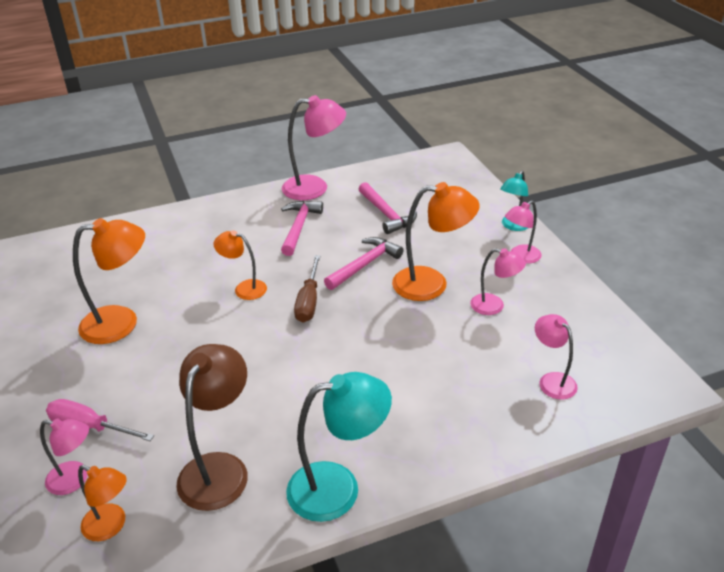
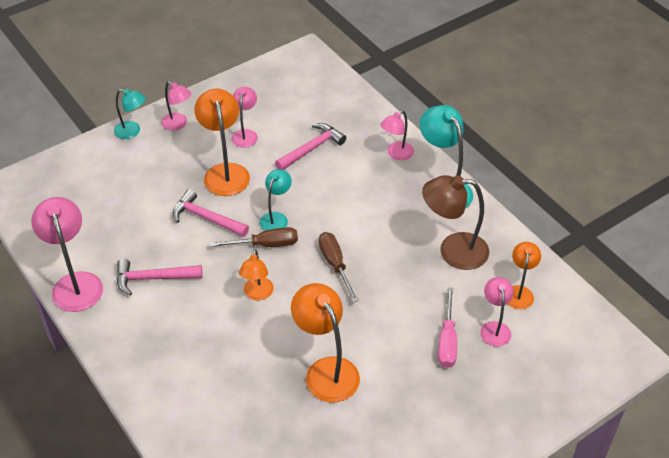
camera: 105 degrees left, 10 degrees up
pink hammer [359,182,417,234] -> pink hammer moved to [275,123,346,170]
pink lamp [535,314,578,400] -> pink lamp moved to [380,110,414,160]
none -> turquoise lamp [260,170,292,231]
none -> brown screwdriver [319,232,358,302]

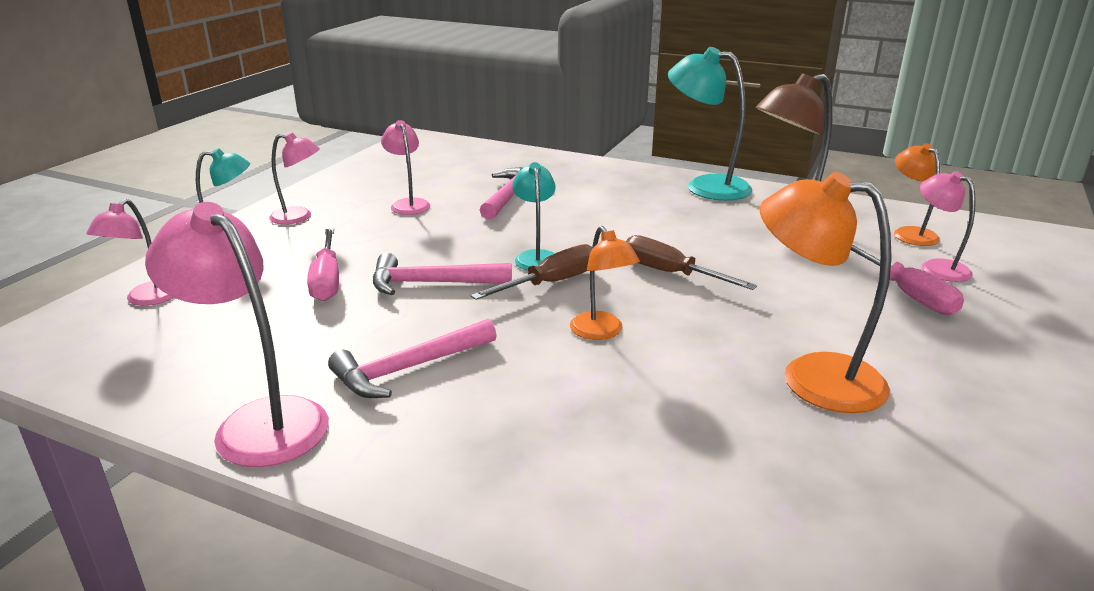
camera: 30 degrees left, 20 degrees down
orange lamp [194,89,250,196] -> none
pink lamp [380,110,414,160] -> pink lamp moved to [86,199,174,306]
none -> pink screwdriver [307,228,339,301]

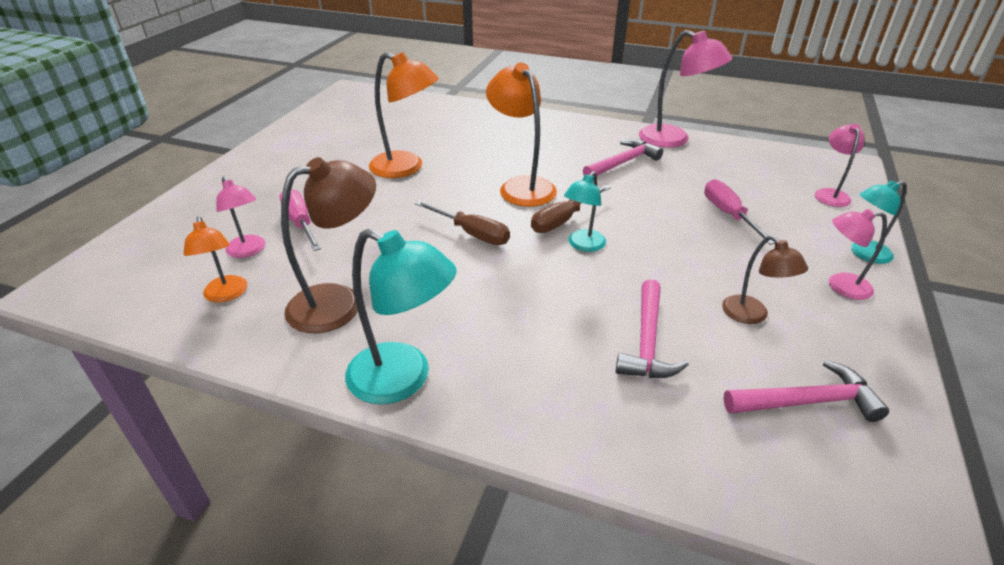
camera: 175 degrees right, 10 degrees up
pink hammer [373,253,512,295] -> pink hammer moved to [724,360,889,422]
pink lamp [381,120,431,215] -> brown lamp [722,235,808,324]
turquoise lamp [512,162,555,271] -> turquoise lamp turned 45 degrees clockwise [564,171,606,252]
orange lamp [570,226,640,340] -> orange lamp [486,63,557,207], size x1.69

